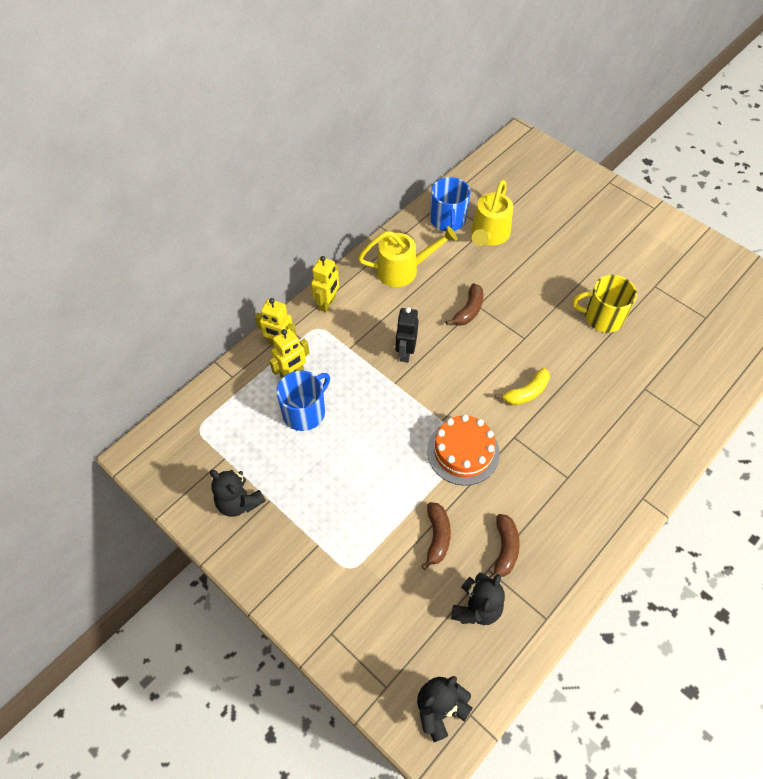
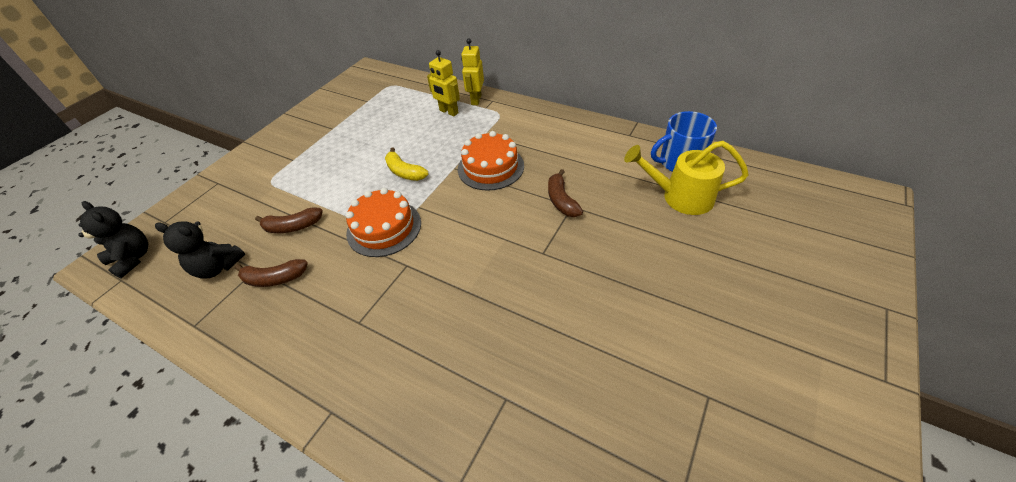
camera: 80 degrees right, 10 degrees down
black teddy bear [210,470,266,517] -> none
blue mug [276,371,330,431] -> none
yellow robot [311,256,339,312] -> none
yellow watering can [358,226,457,287] -> none
black robot [395,307,419,362] -> orange cake [458,131,524,191]
brown banana [446,283,483,326] -> brown banana turned 60 degrees clockwise [548,169,583,217]
yellow banana [495,368,550,405] -> yellow banana moved to [385,148,428,181]
yellow mug [573,275,637,332] -> none

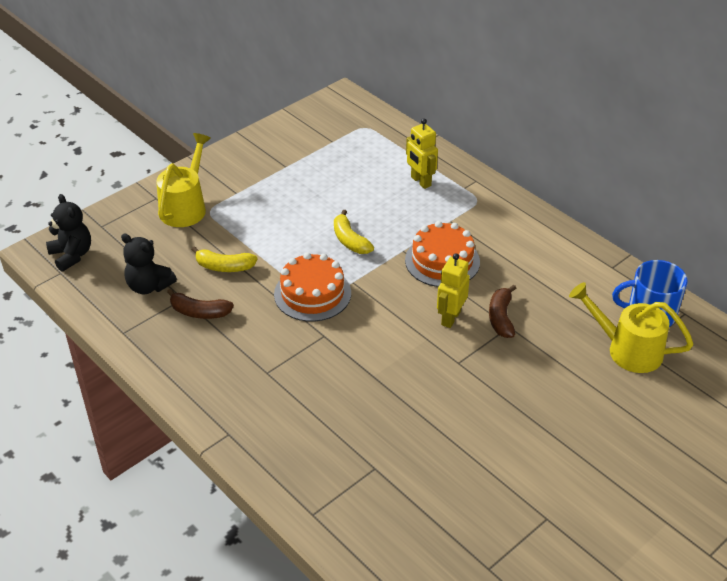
camera: 15 degrees right, 5 degrees down
brown banana [255,207,323,233] -> yellow banana [191,246,258,272]
yellow robot [461,38,484,105] -> yellow robot moved to [437,253,470,328]
none -> yellow watering can [156,133,211,227]

